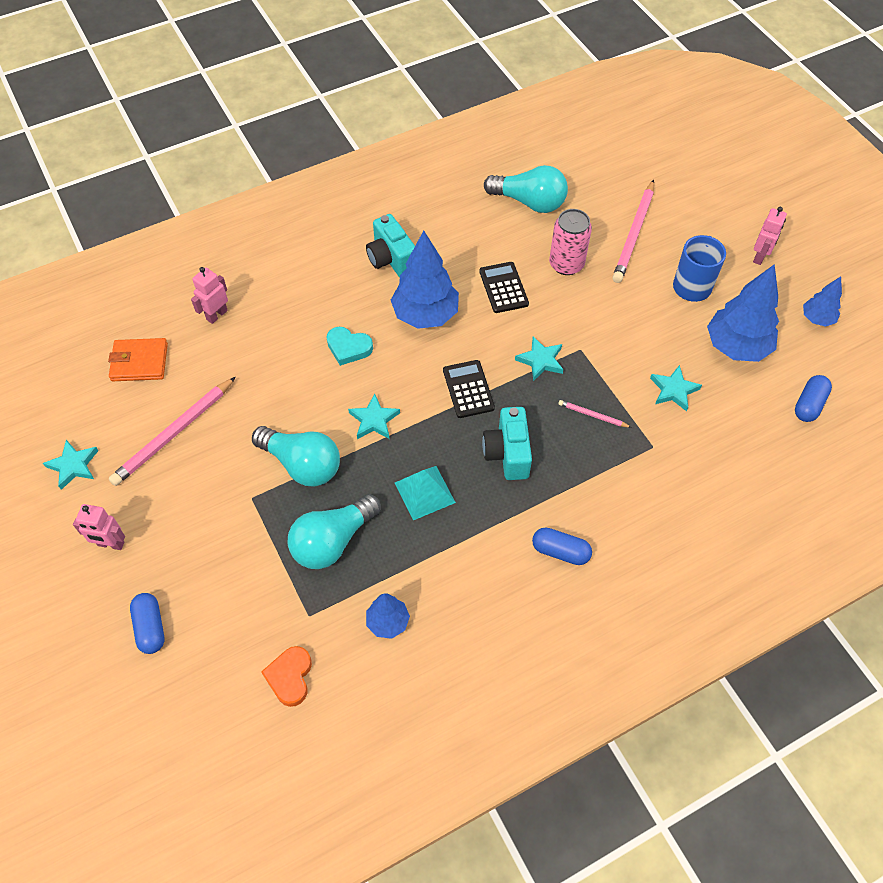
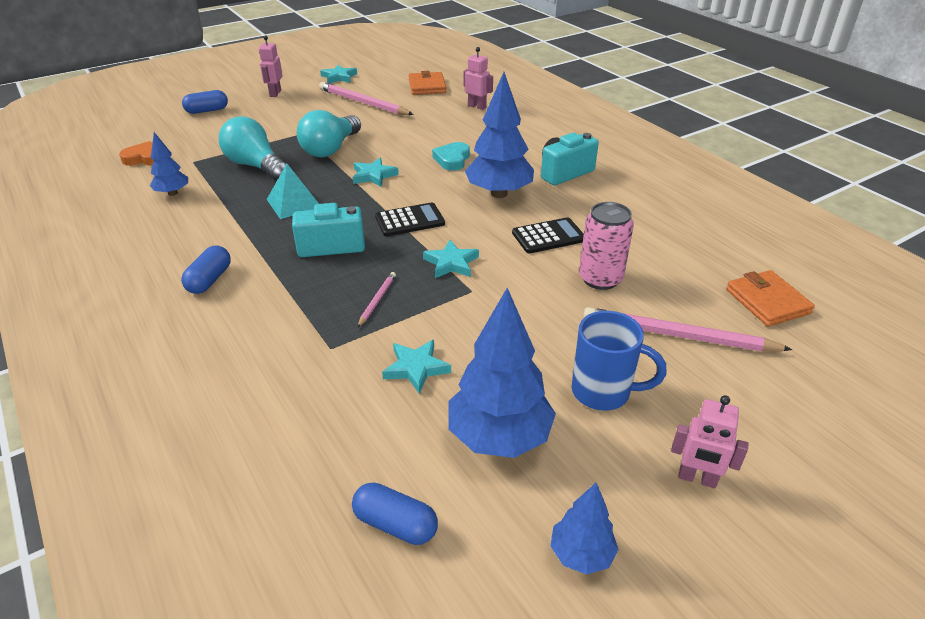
camera: 85 degrees right, 20 degrees down
turquoise light bulb [484,165,568,213] -> none
none -> orange wallet [726,270,815,326]

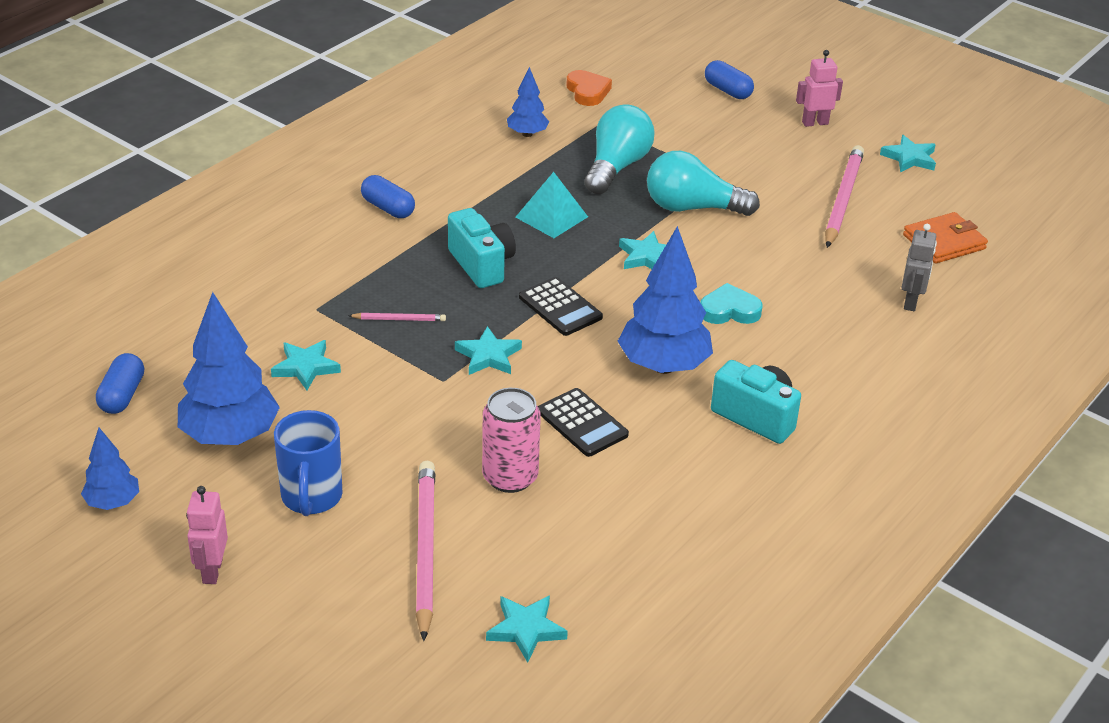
camera: 70 degrees right, 0 degrees up
blue capsule [181,245,231,294] -> blue capsule turned 45 degrees clockwise [361,175,415,218]
pink robot [464,47,493,110] -> grey robot [902,224,937,311]
orange wallet [726,270,815,326] -> turquoise star [486,595,568,663]

